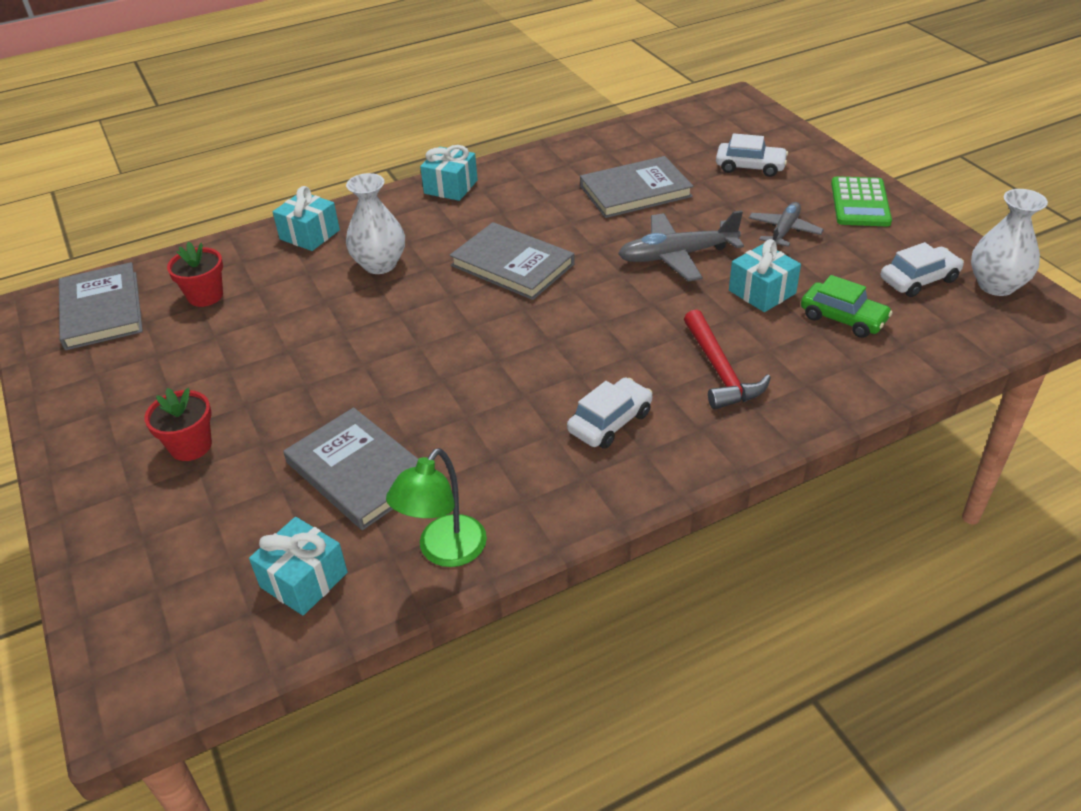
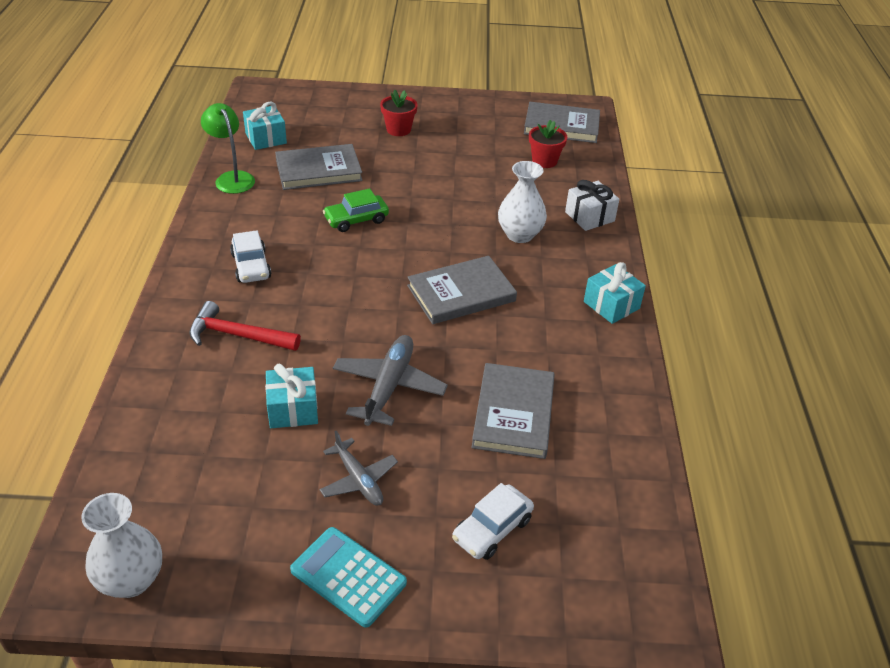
camera: 115 degrees right, 0 degrees up
turquoise gift [273,186,340,251] -> white gift [565,180,619,231]
green car [801,275,893,338] -> green car moved to [323,188,389,232]
green calculator [831,176,892,226] -> turquoise calculator [290,527,407,628]
white car [881,242,964,297] -> none

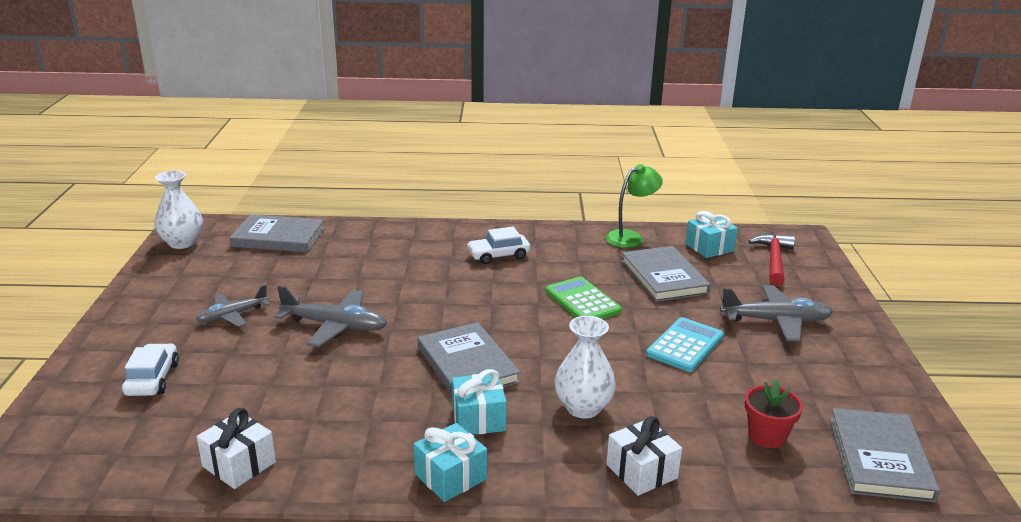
camera: 90 degrees right, 15 degrees down
red hammer [189,301,301,351] -> red hammer moved to [749,234,795,286]
turquoise gift [265,364,318,428] -> turquoise gift moved to [452,369,507,435]
turquoise calculator [290,527,407,628] -> turquoise calculator moved to [646,317,724,372]
green car [323,188,389,232] -> green calculator [545,277,622,319]
red flower pot [380,89,418,136] -> grey plane [720,285,833,341]
white car [452,483,534,560] -> white car turned 45 degrees clockwise [122,343,179,396]
grey book [471,363,555,459] -> grey book moved to [229,214,325,253]
none -> white gift [197,408,276,489]

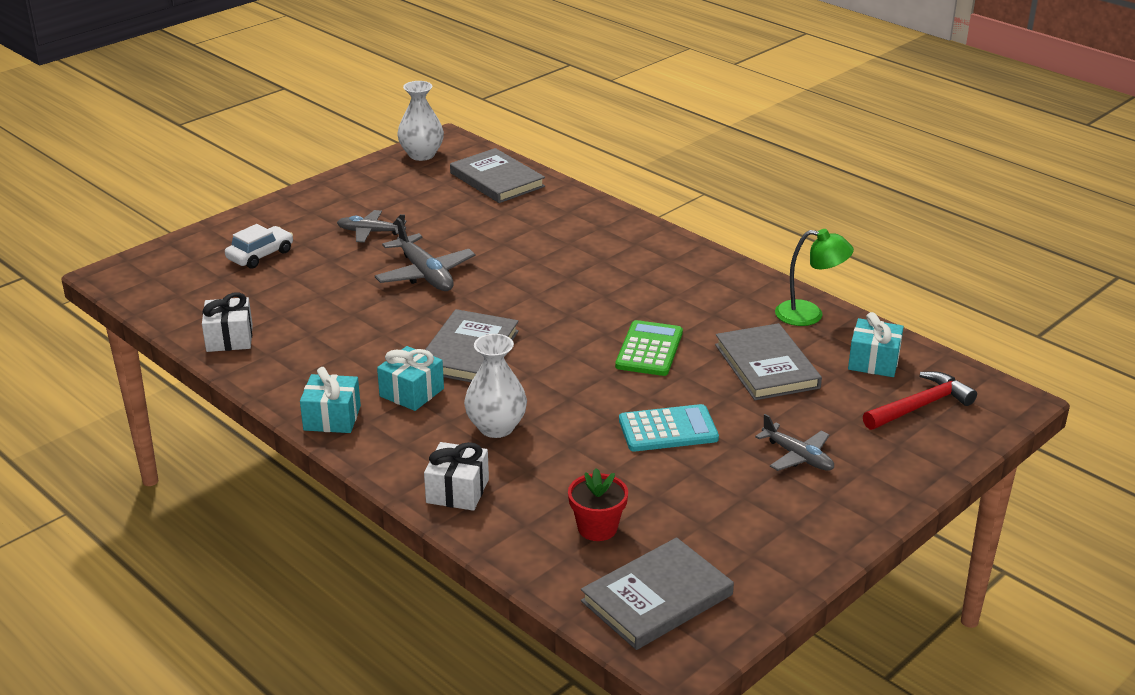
camera: 45 degrees right, 5 degrees up
white car [467,227,530,264] -> none
grey book [621,246,711,302] -> grey book turned 45 degrees counterclockwise [715,323,822,400]
grey plane [720,285,833,341] -> grey plane [755,414,834,471], size x0.65

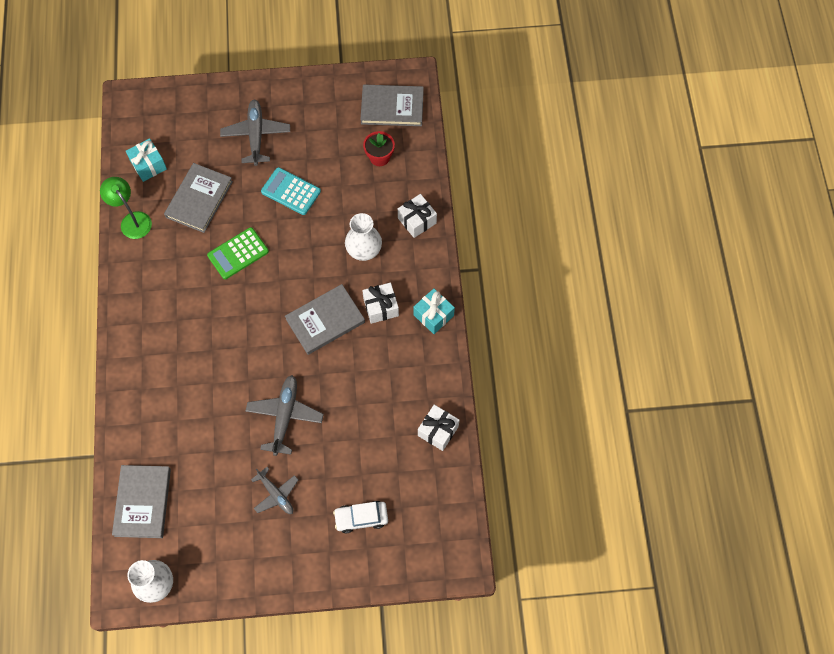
camera: 140 degrees left, 35 degrees up
turquoise gift [377,346,444,411] -> white gift [362,283,399,324]
grey plane [755,414,834,471] -> grey plane [220,99,290,166], size x1.54
red hammer [863,371,977,430] -> none

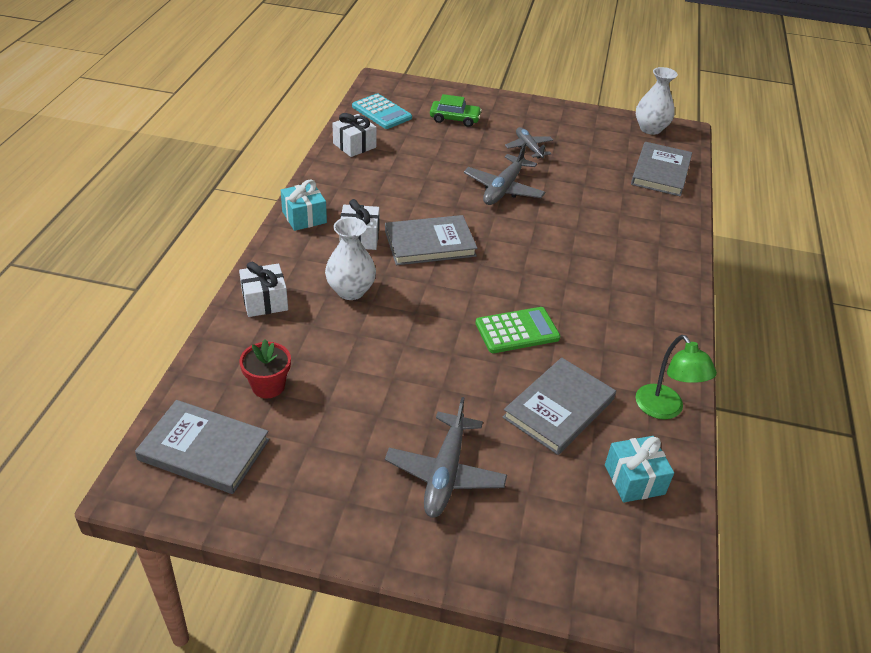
camera: 165 degrees left, 25 degrees down
turquoise calculator [261,167,321,215] -> turquoise calculator moved to [352,94,412,129]
white car [333,501,388,533] -> green car [430,94,482,127]

